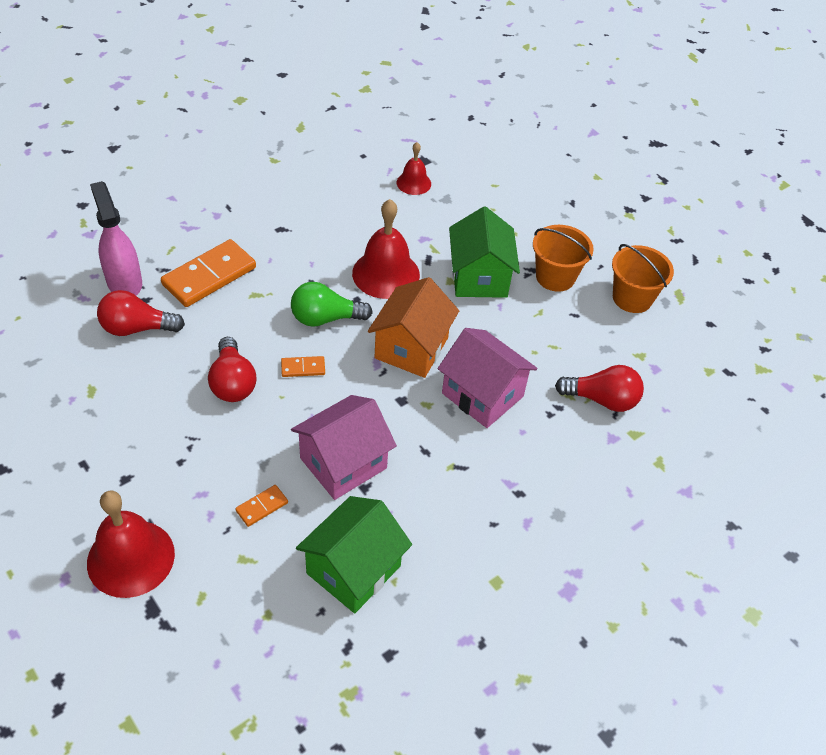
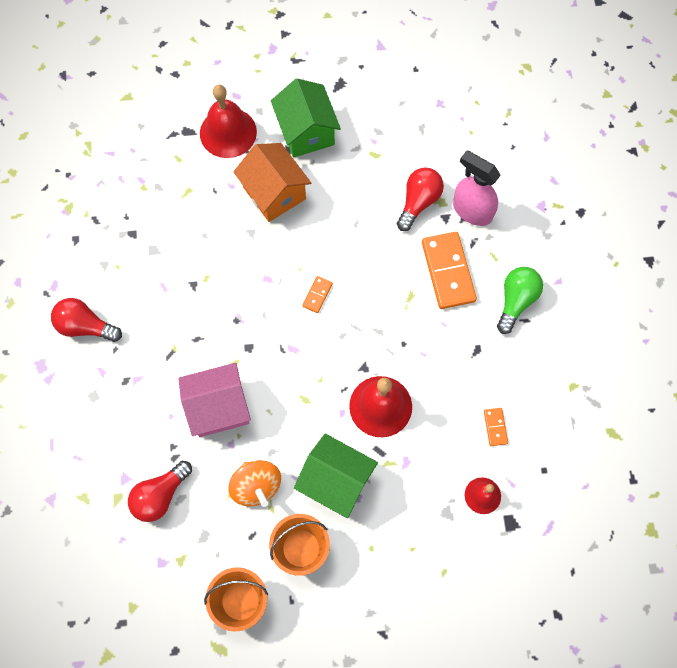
camera: 125 degrees right, 20 degrees up
pink spray bottle [90,181,142,296] -> pink spray bottle turned 150 degrees counterclockwise [453,151,501,226]
red light bulb [208,337,256,402] -> red light bulb moved to [51,298,122,342]
orange domino [235,485,288,527] -> orange domino moved to [484,408,508,446]
green light bulb [291,282,373,327] -> green light bulb moved to [497,267,543,334]
pink house [291,395,397,500] -> none
green house [296,496,412,613] -> green house moved to [271,79,341,158]
orange house [368,277,459,378] -> orange house moved to [233,143,311,222]
none -> orange spinning top [228,460,281,507]

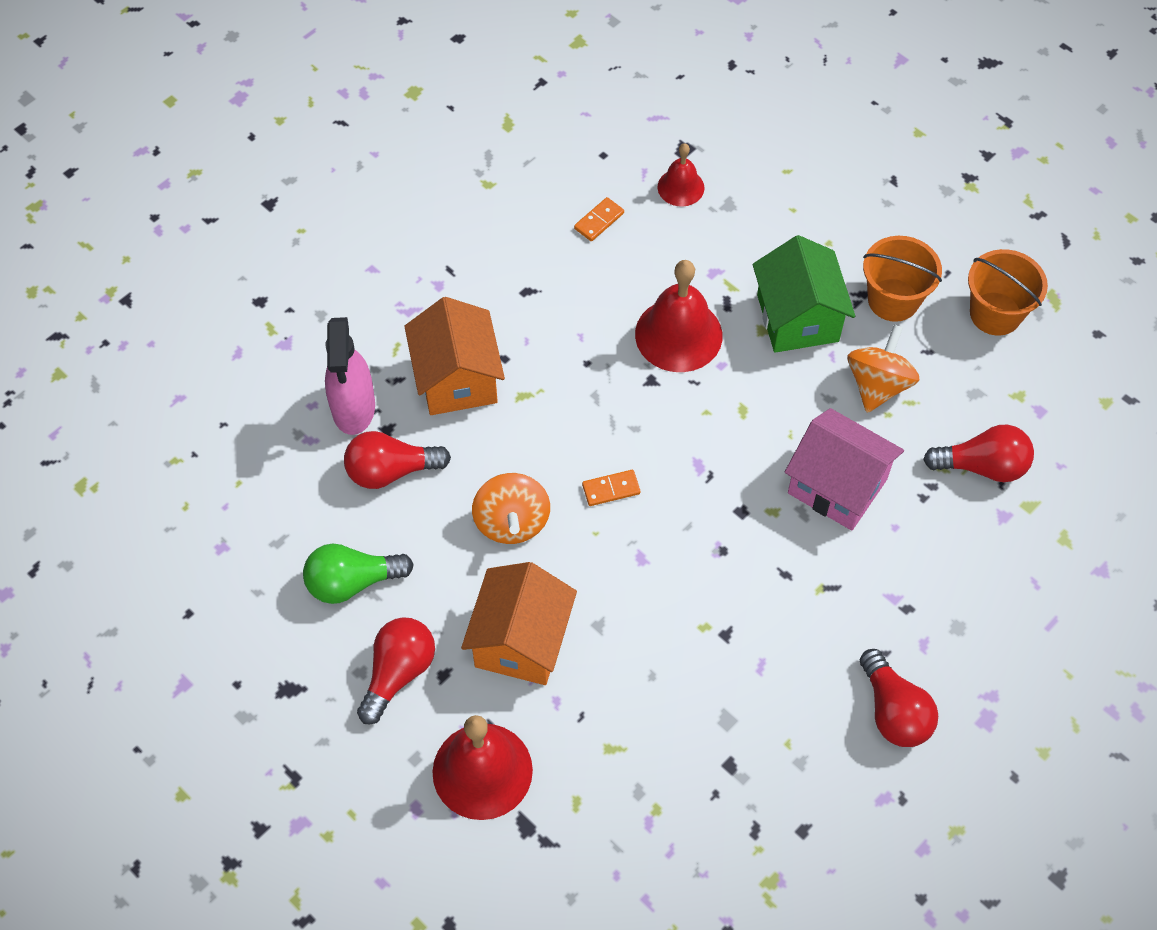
camera: 130 degrees left, 10 degrees down
green house [271,79,341,158] -> red light bulb [357,617,435,724]
orange domino [422,232,477,309] -> orange house [404,297,505,415]
green light bulb [497,267,543,334] -> green light bulb moved to [303,544,414,604]
none -> orange spinning top [472,473,550,544]

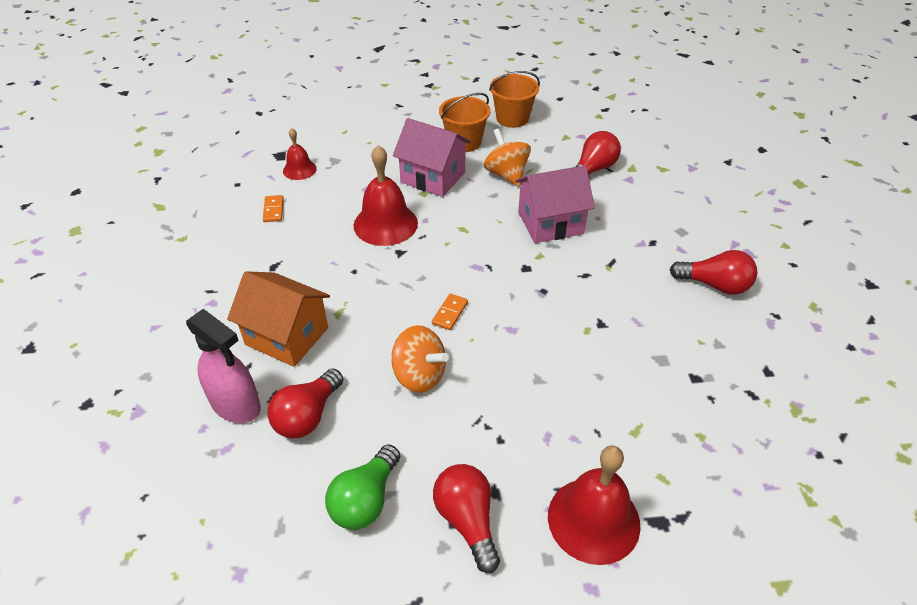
camera: 50 degrees left, 15 degrees down
orange house [461,562,577,685] -> none
green house [753,235,855,353] -> pink house [393,118,471,197]

